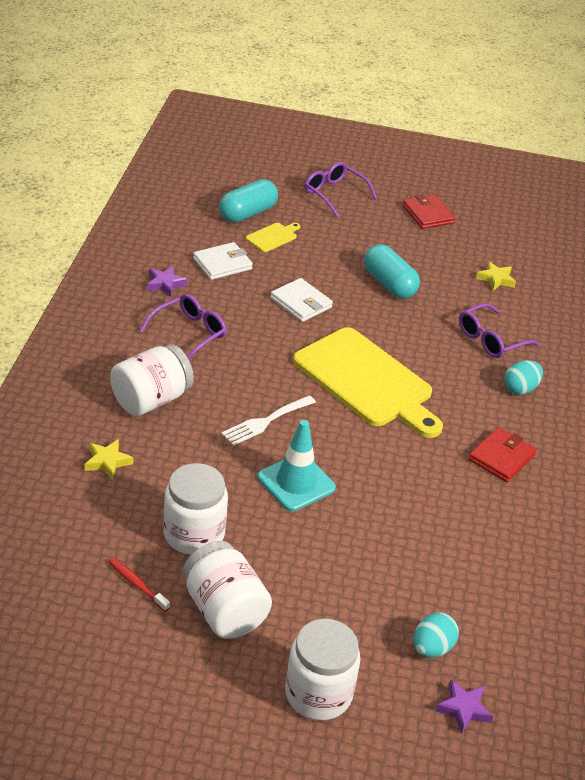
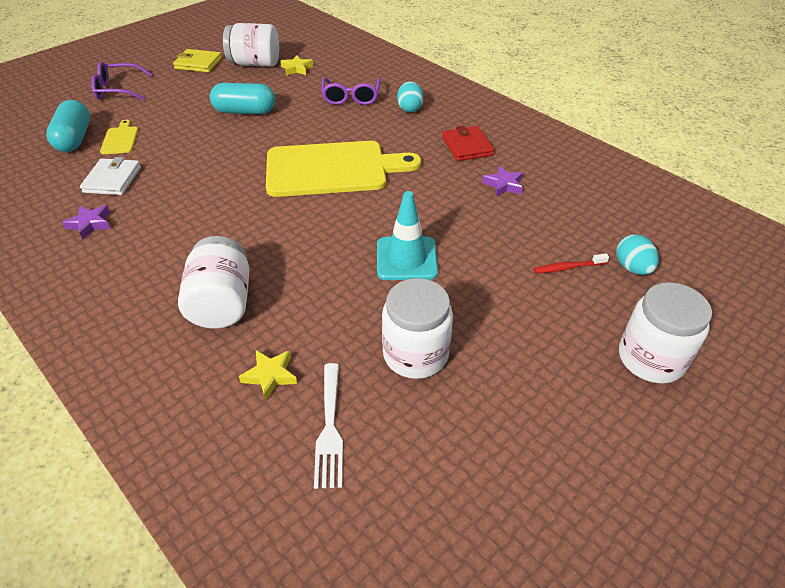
camera: 50 degrees left, 5 degrees up
red toothbrush [108,558,170,612] -> red toothbrush moved to [533,253,609,274]
purple glasses [140,294,226,359] -> none
white jar [183,541,272,639] -> white jar moved to [223,23,279,67]
white fork [221,395,316,446] -> white fork moved to [314,363,343,489]
white wallet [270,278,333,322] -> none
red wallet [402,194,455,229] -> yellow wallet [173,49,222,72]
purple star [435,679,493,734] -> purple star moved to [482,166,523,197]

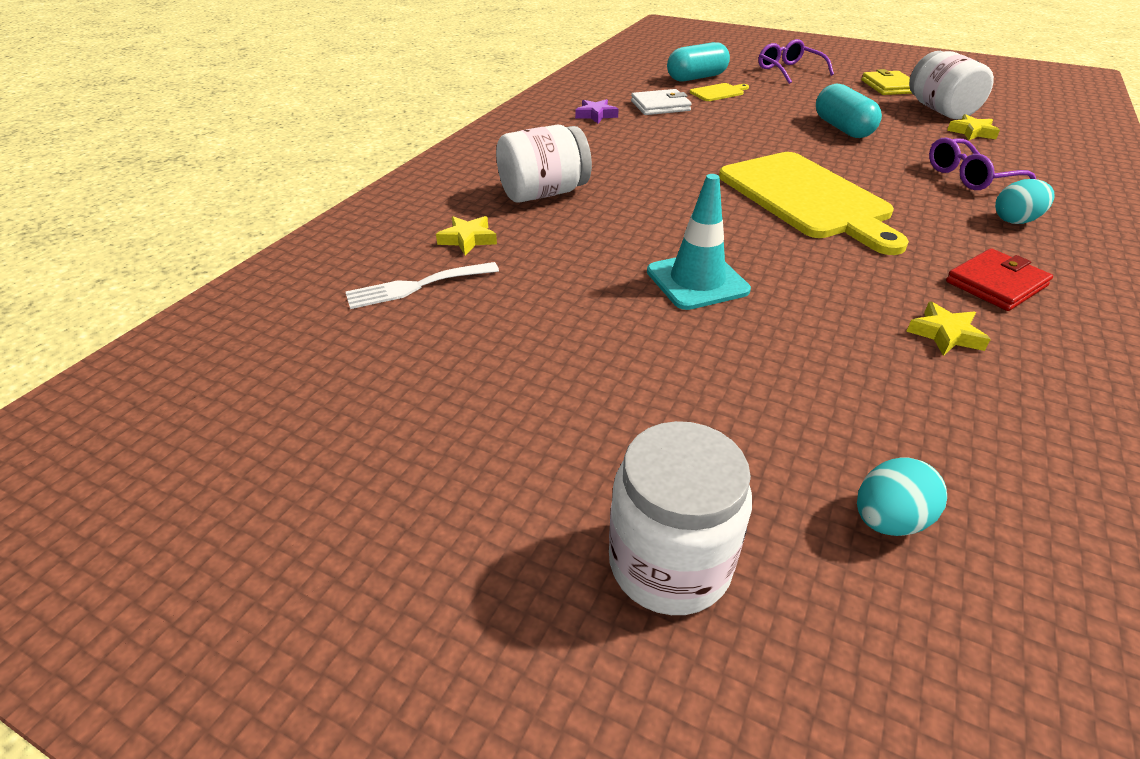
camera: 70 degrees right, 5 degrees down
white jar [382,278,453,379] -> none
purple star [482,166,523,197] -> yellow star [906,302,991,356]
red toothbrush [533,253,609,274] -> none

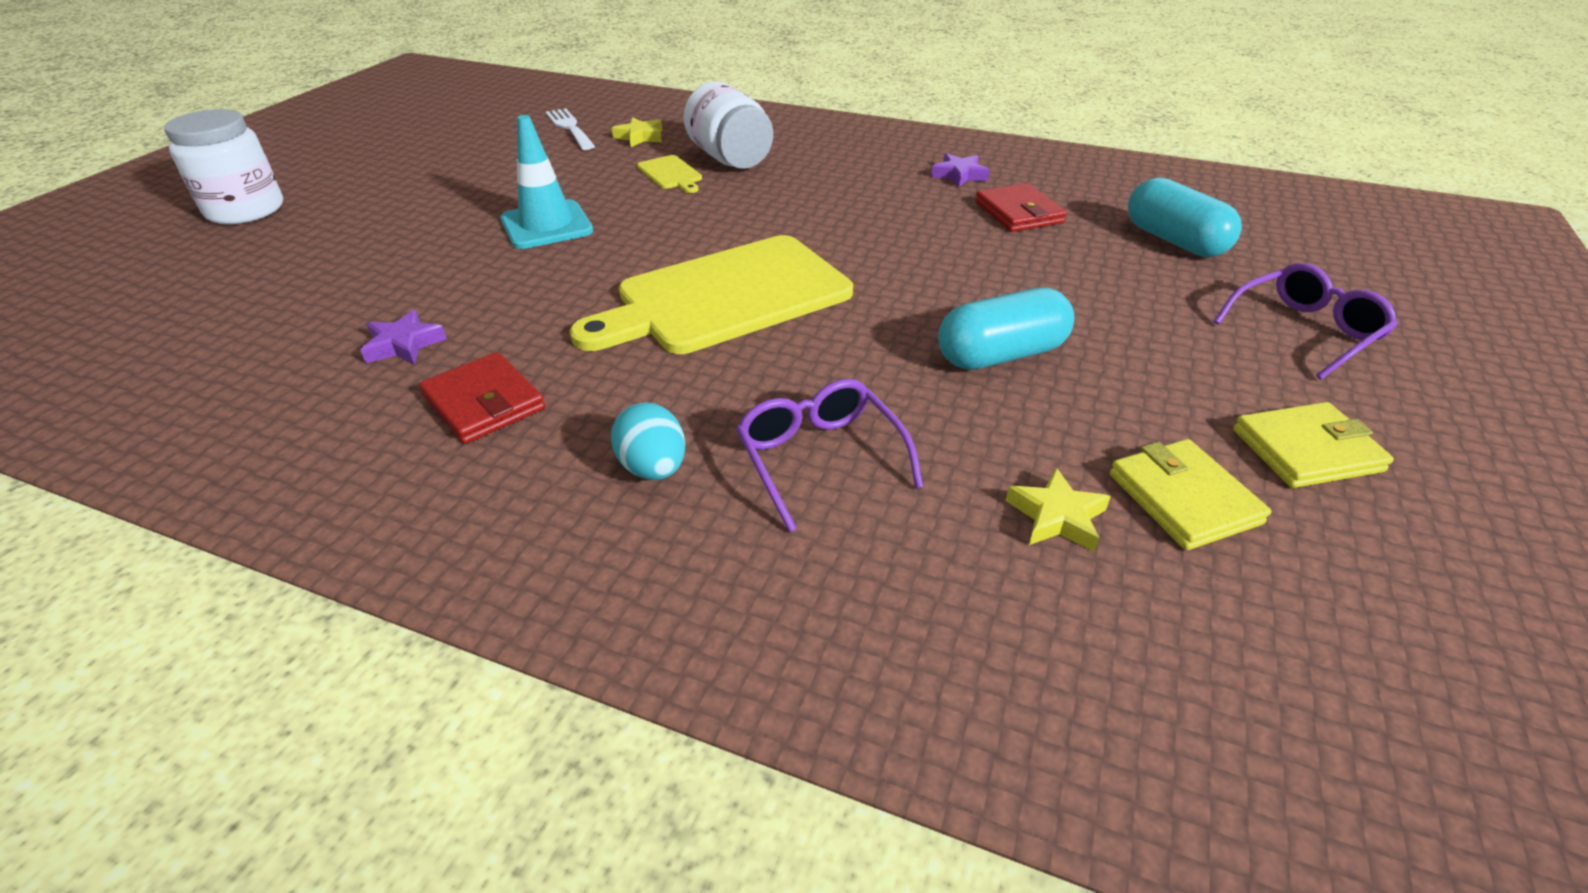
camera: 85 degrees right, 0 degrees up
white wallet [631,89,692,115] -> red wallet [975,183,1067,232]
yellow cutting board [690,83,749,101] -> yellow cutting board moved to [637,155,702,193]
turquoise egg [857,458,947,536] -> none
yellow star [906,302,991,356] -> purple star [360,310,447,365]
white jar [909,51,994,119] -> yellow wallet [1110,439,1271,550]

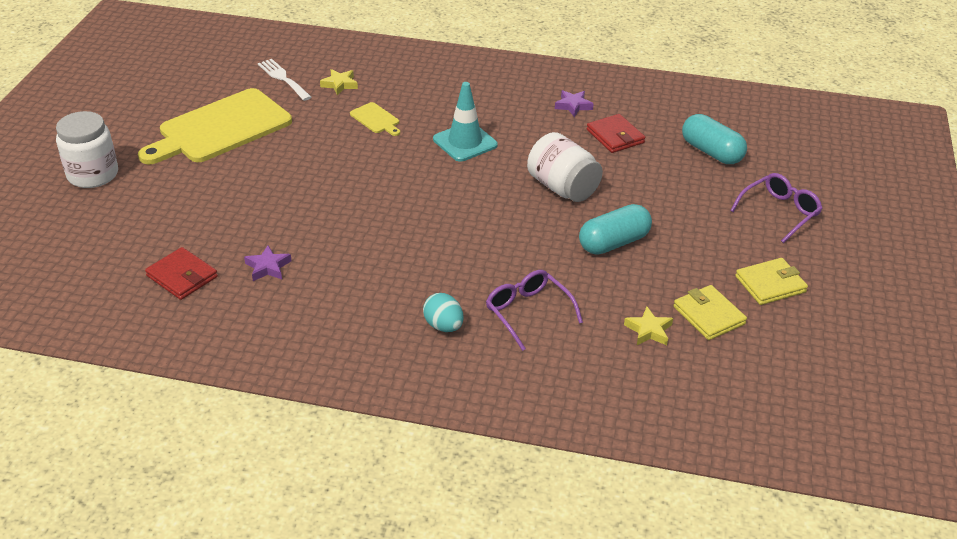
camera: 10 degrees left, 0 degrees up
red wallet [419,352,545,444] -> red wallet moved to [145,247,218,300]
turquoise traffic cone [500,115,593,249] -> turquoise traffic cone moved to [433,82,498,162]
yellow cutting board [569,235,853,354] -> yellow cutting board moved to [138,88,292,164]
white jar [684,81,773,169] -> white jar moved to [527,132,603,202]

